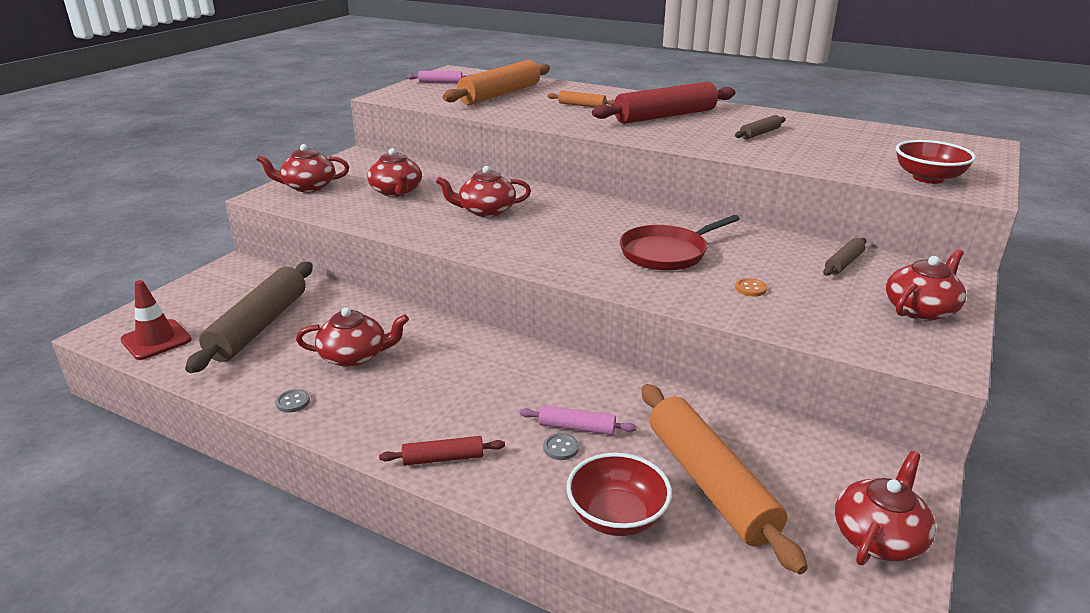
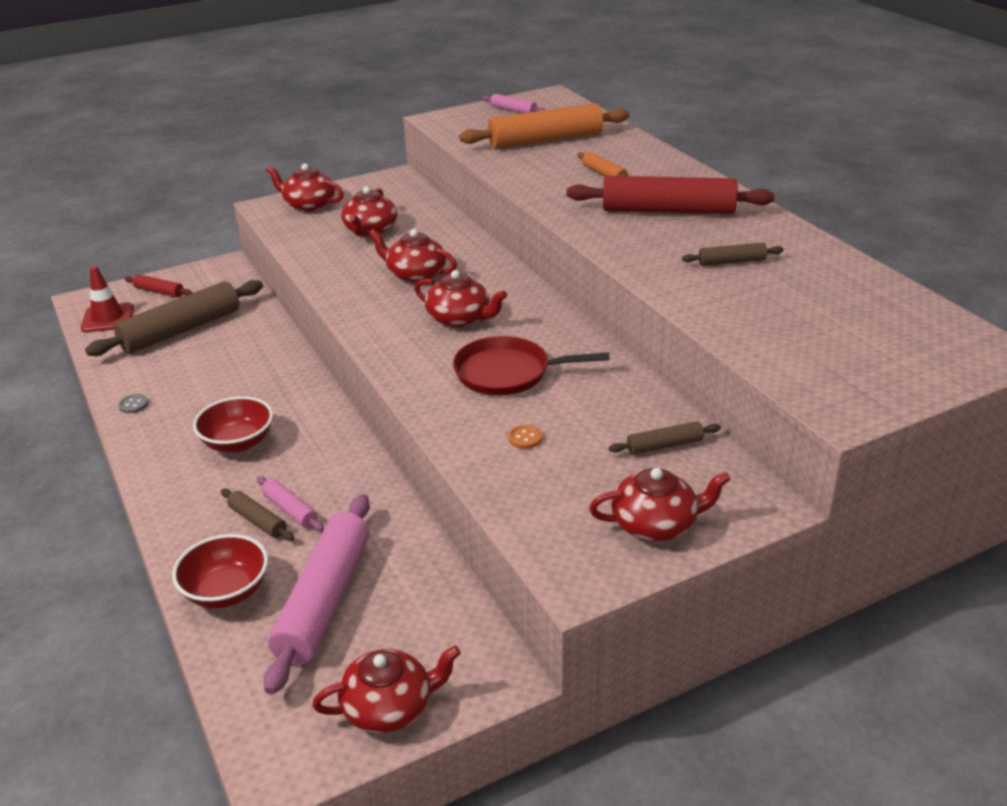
camera: 35 degrees right, 5 degrees up
red teapot [296,307,409,367] -> red teapot moved to [414,270,507,327]
red rolling pin [379,436,505,465] -> red rolling pin moved to [125,274,192,297]
grey button [543,433,579,460] -> brown rolling pin [221,489,294,541]
orange rolling pin [642,384,808,574] -> pink rolling pin [264,494,370,695]
red bowl [896,140,976,184] -> red bowl moved to [193,396,273,452]

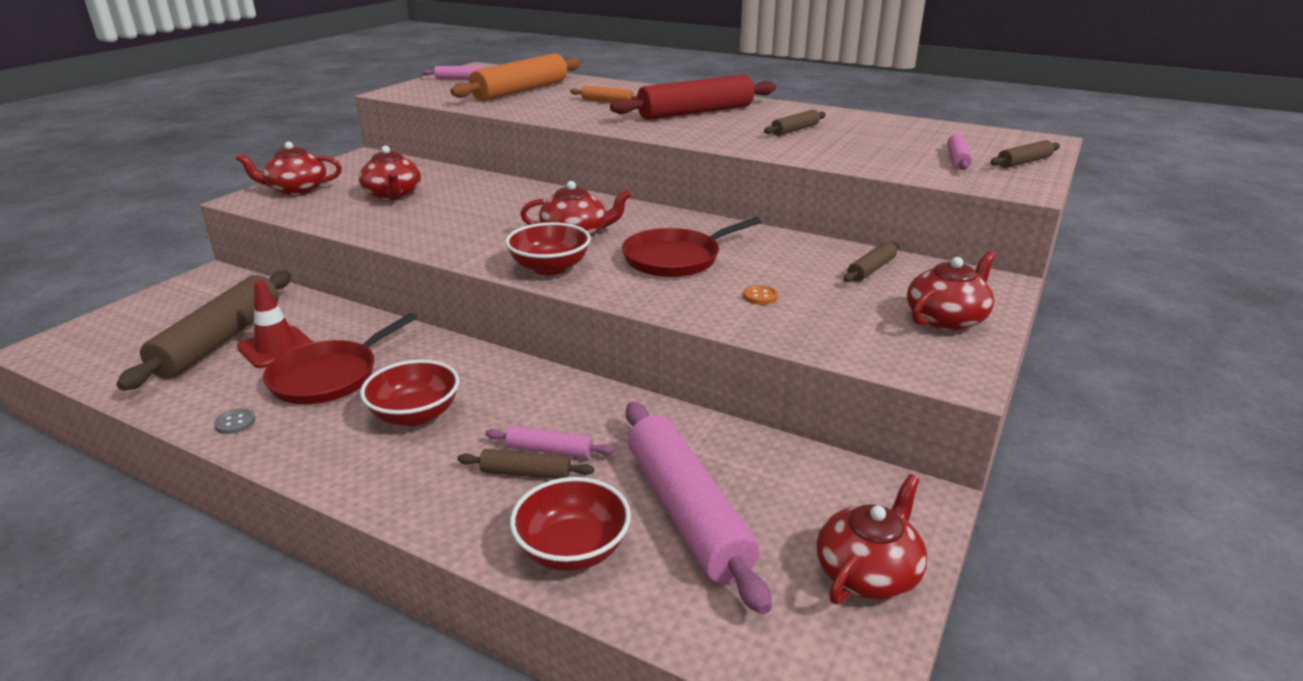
camera: 35 degrees left, 5 degrees down
red traffic cone [81,266,134,332] -> red traffic cone moved to [237,280,314,368]
red rolling pin [125,274,192,297] -> none
red teapot [369,229,457,283] -> none
none -> red pan [263,313,417,404]
none -> red bowl [505,222,591,275]
none -> pink rolling pin [947,134,972,170]
none -> brown rolling pin [990,140,1060,168]

